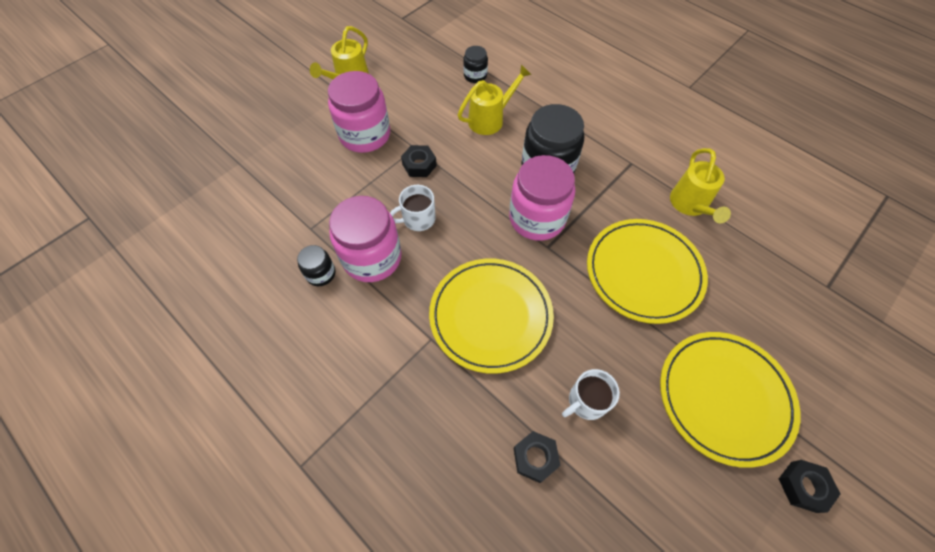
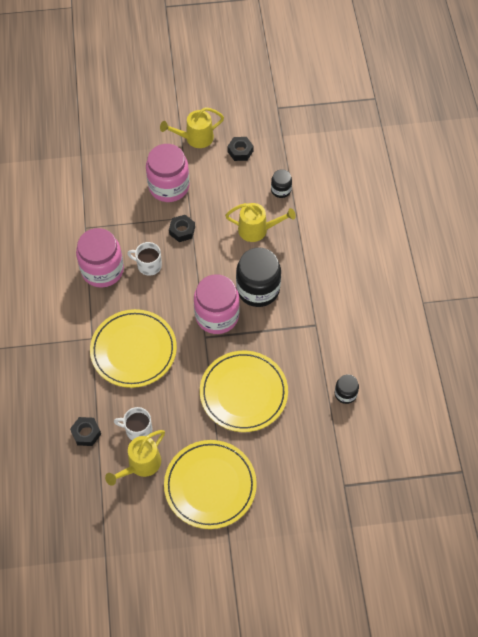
camera: 40 degrees right, 0 degrees up
black jar [297,245,335,286] -> black jar moved to [335,374,359,404]
yellow watering can [670,148,731,223] -> yellow watering can moved to [105,430,165,486]
black nut [779,460,841,513] -> black nut moved to [227,137,254,161]

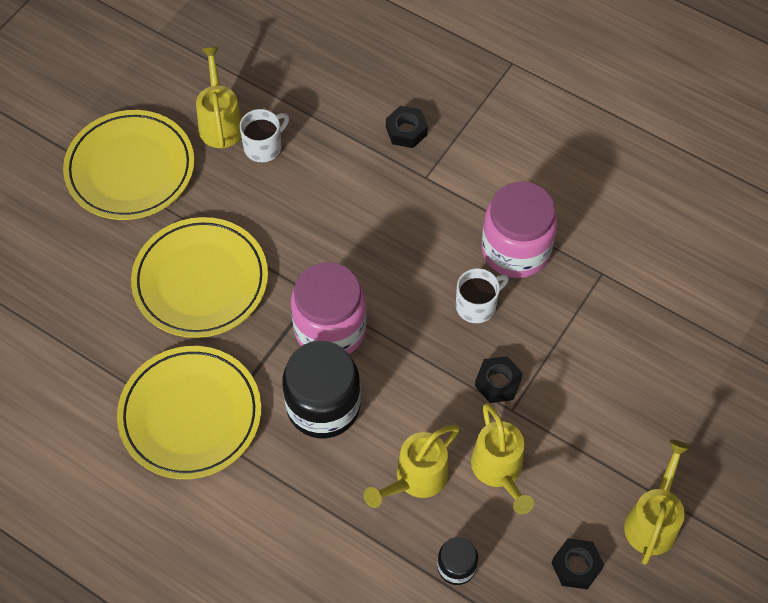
camera: 130 degrees right, 0 degrees up
black nut [70,417,101,446] -> black nut moved to [386,106,428,148]
yellow plate [90,309,177,388] -> yellow plate moved to [117,346,261,479]
pink jar [146,144,189,202] -> none
black jar [335,374,359,404] -> none
none -> yellow watering can [471,403,534,514]

